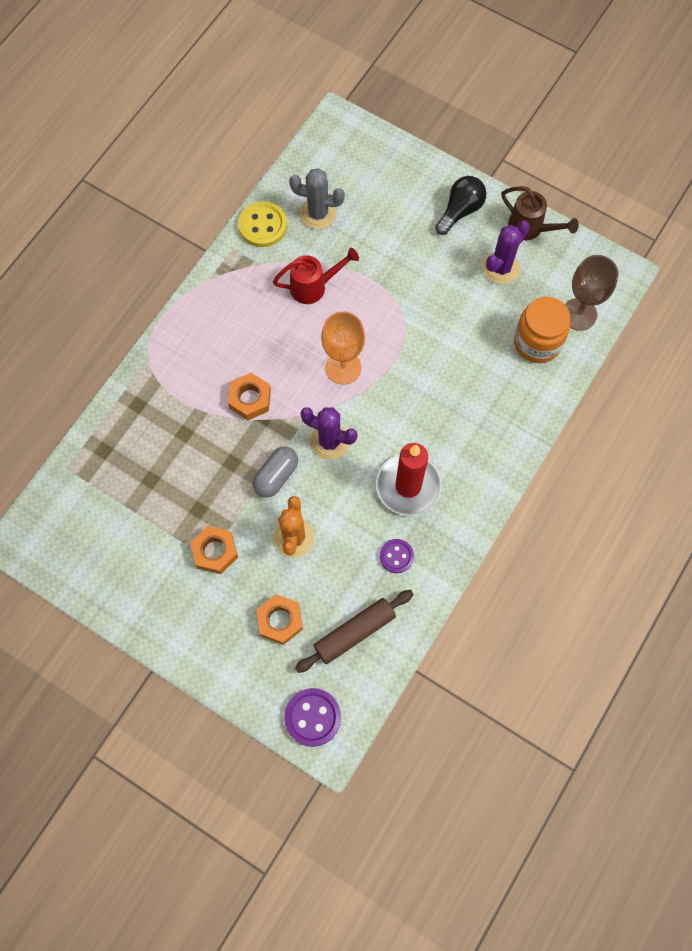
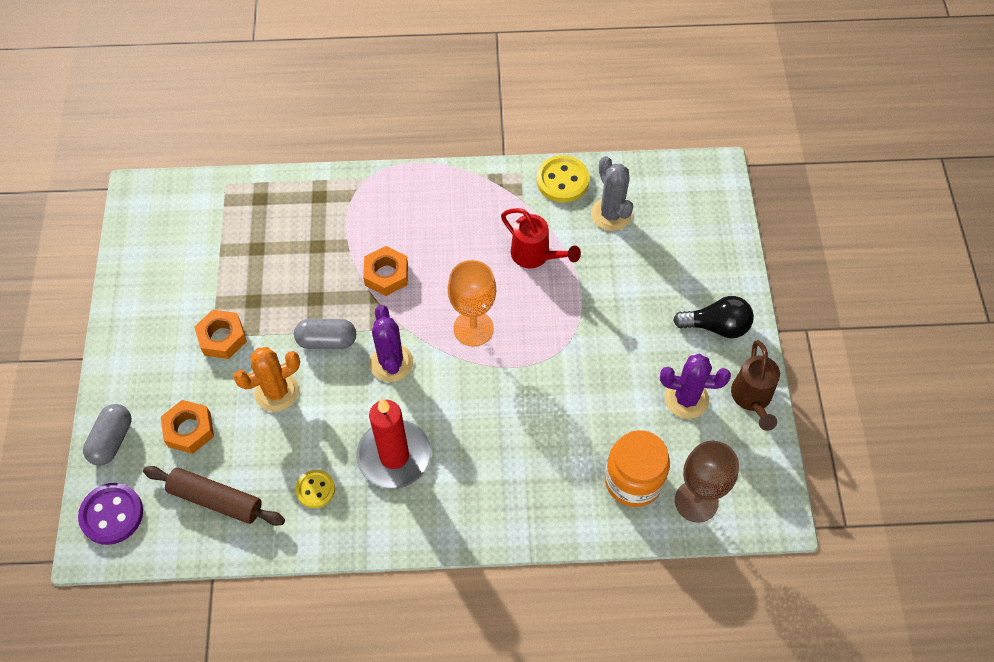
camera: 55 degrees right, 10 degrees down
purple button [380,539,414,573] -> yellow button [296,470,335,508]
none -> grey capsule [83,404,132,465]

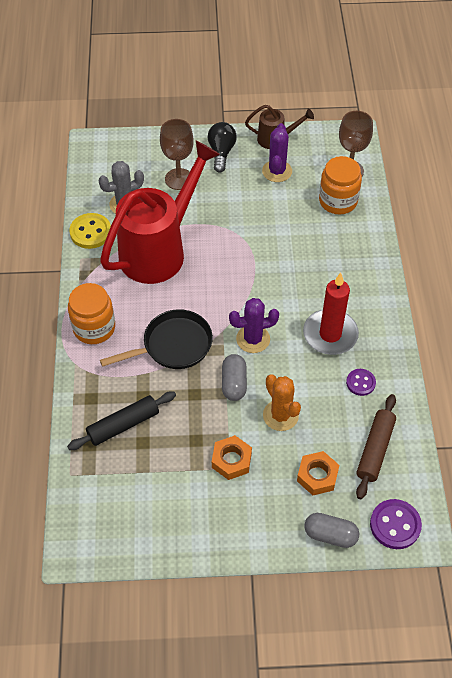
camera: 90 degrees left, 5 degrees down
yellow button [296,470,335,508] -> purple button [346,369,376,396]
orange nut [363,246,408,296] -> black pan [100,309,213,369]
orange goblet [448,260,496,347] -> none
red watering can [501,208,581,268] -> red watering can [100,141,220,284], size x2.19
none -> black rolling pin [67,391,176,450]
none -> orange jar [68,283,115,344]
none -> brown goblet [160,119,194,190]

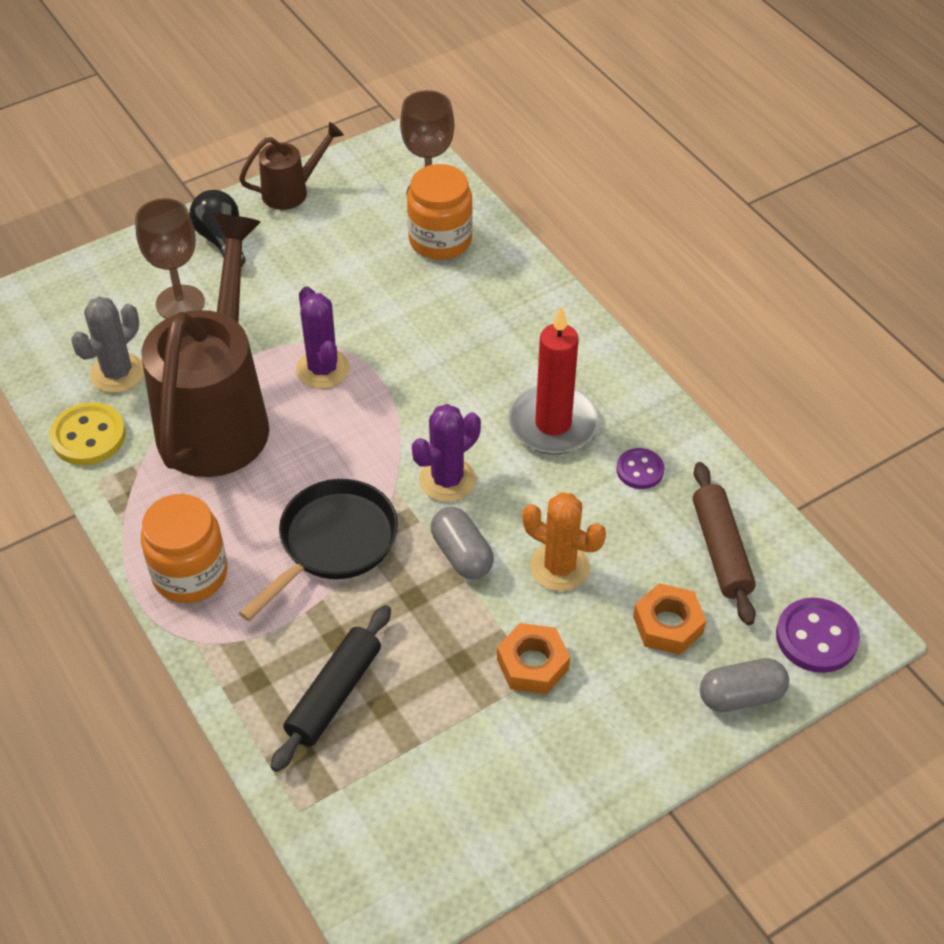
camera: 30 degrees left, 5 degrees down
red watering can [100,141,220,284] -> brown watering can [141,214,269,477]
purple cactus [262,123,292,182] -> purple cactus moved to [296,286,350,389]

